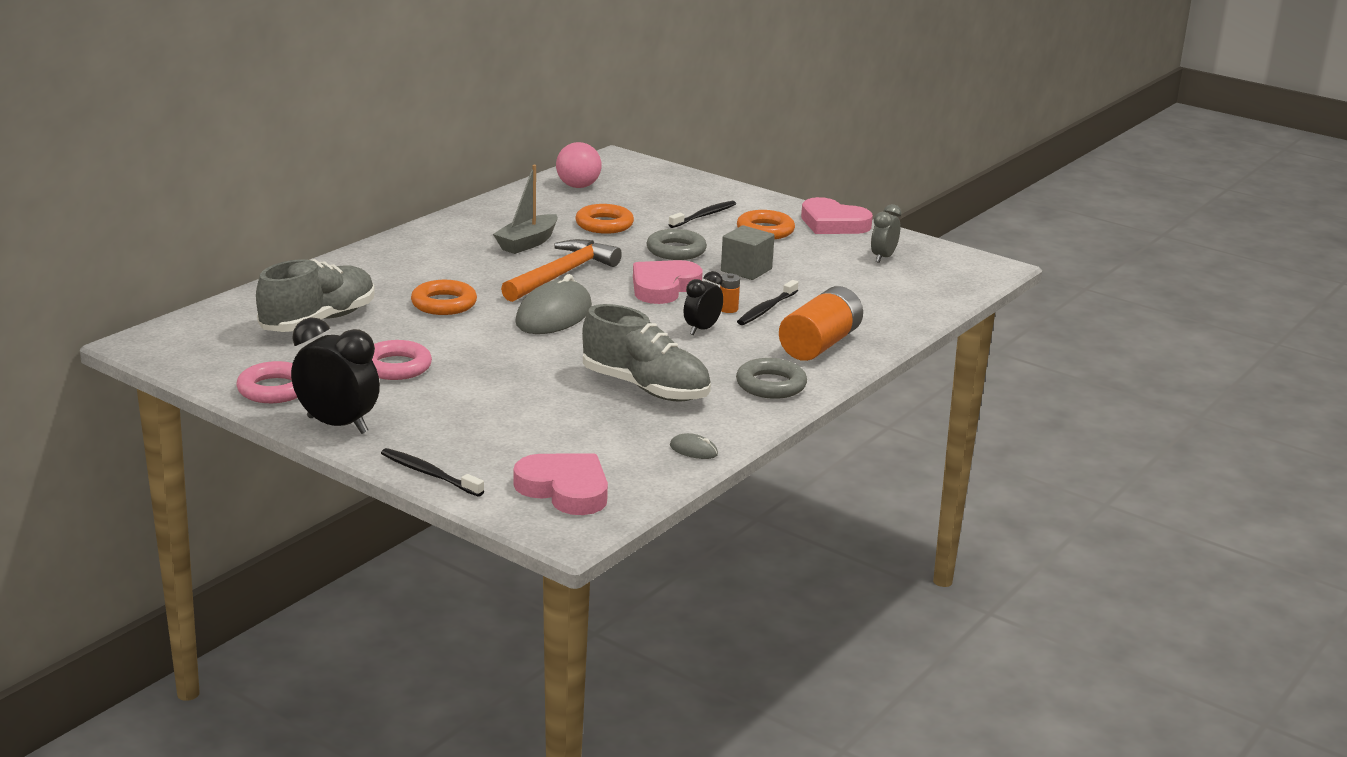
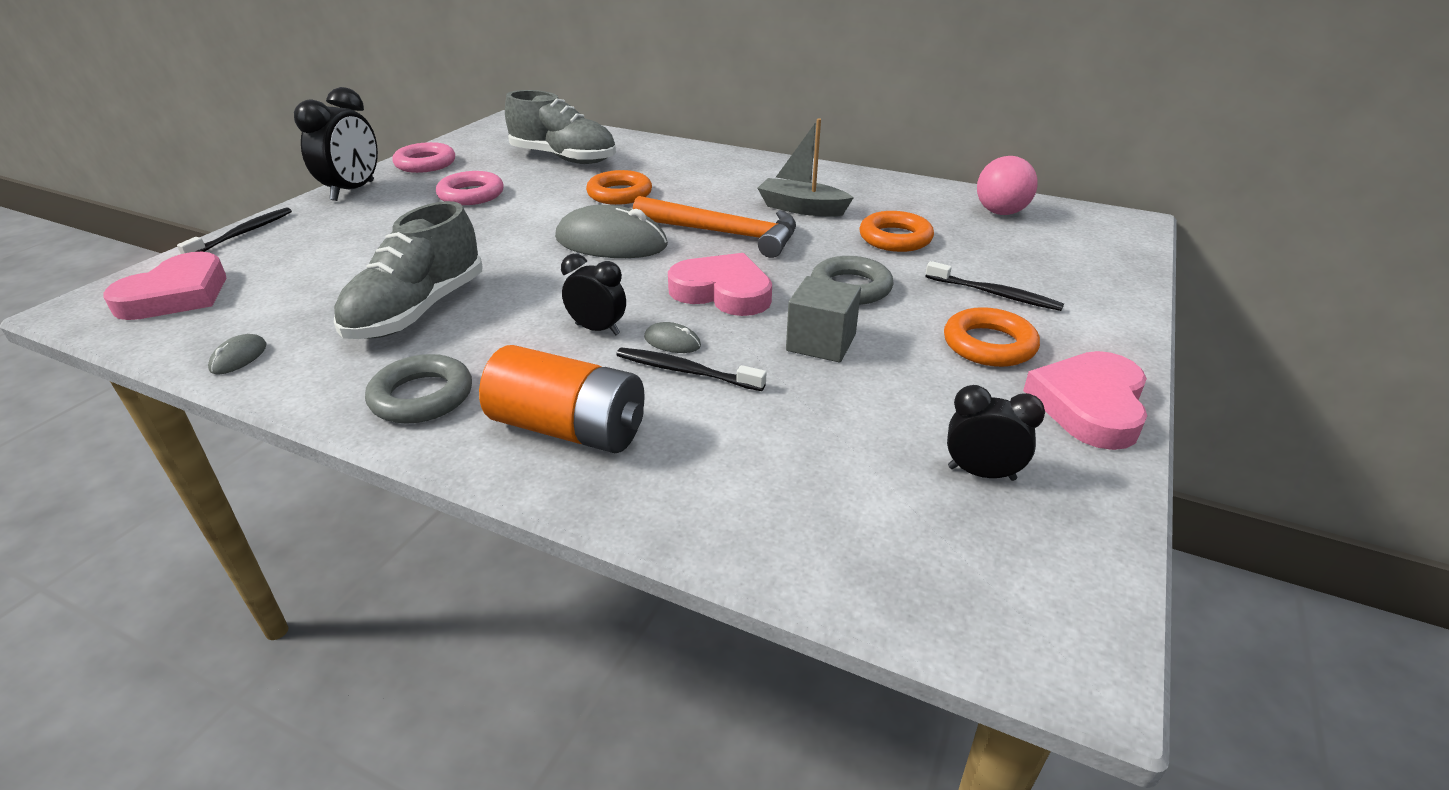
camera: 80 degrees right, 10 degrees up
orange battery [720,273,740,313] -> grey mouse [644,322,701,353]
grey clock [871,204,901,263] -> black clock [947,385,1045,481]

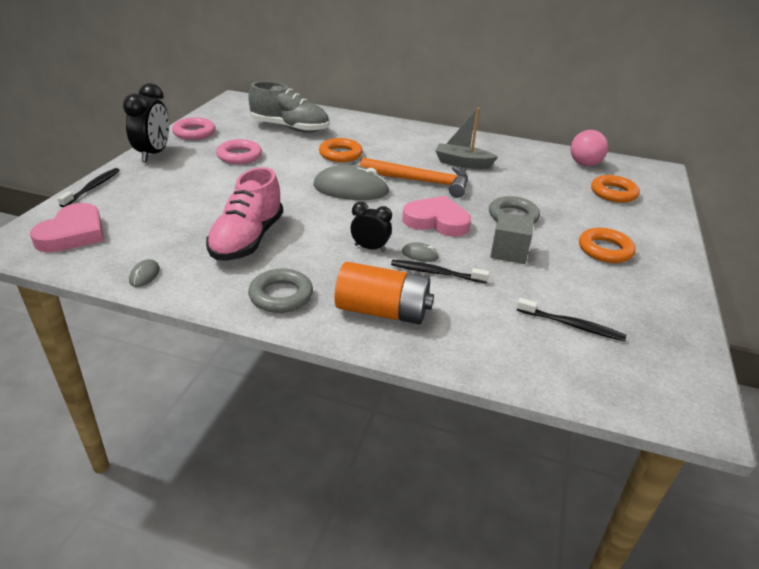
camera: 10 degrees left, 0 degrees up
grey shoe [334,201,482,339] -> pink shoe [206,167,283,260]
orange ring [860,211,934,252] -> orange ring moved to [591,175,640,203]
black toothbrush [925,261,1064,311] -> black toothbrush moved to [517,298,627,341]
black clock [947,385,1045,481] -> none
pink heart [1023,351,1147,450] -> none

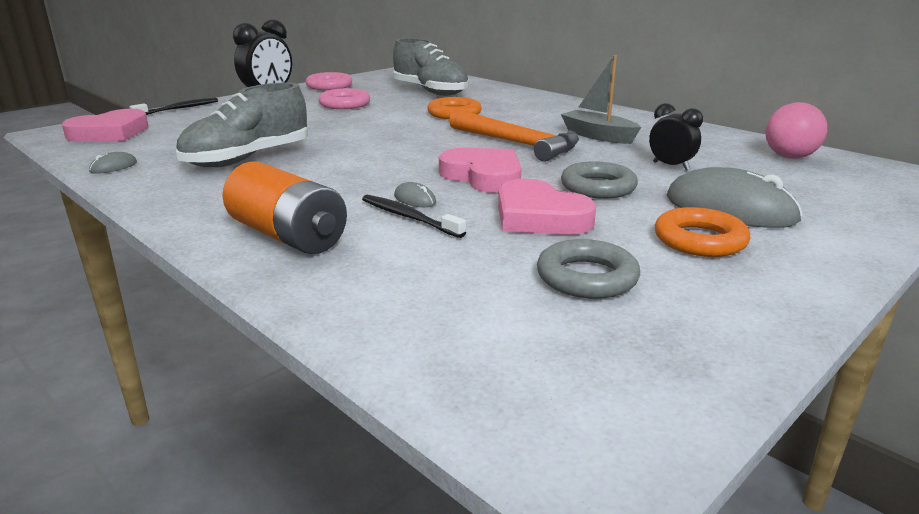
camera: 30 degrees right, 10 degrees down
pink shoe [206,167,283,260] -> grey shoe [176,82,308,167]
grey ring [248,269,313,313] -> grey ring moved to [537,239,640,299]
grey mouse [313,165,390,200] -> grey mouse moved to [666,167,803,228]
black clock [350,202,392,252] -> black clock moved to [649,103,703,170]
grey cube [490,212,534,264] -> pink heart [498,179,596,235]
black toothbrush [517,298,627,341] -> none
orange ring [591,175,640,203] -> none

